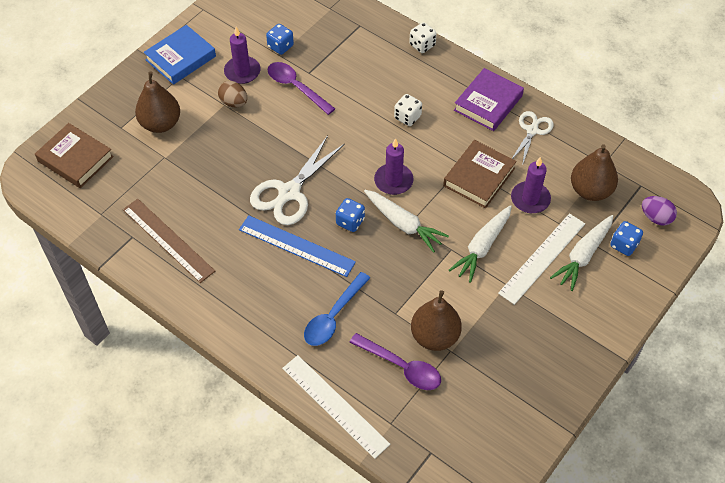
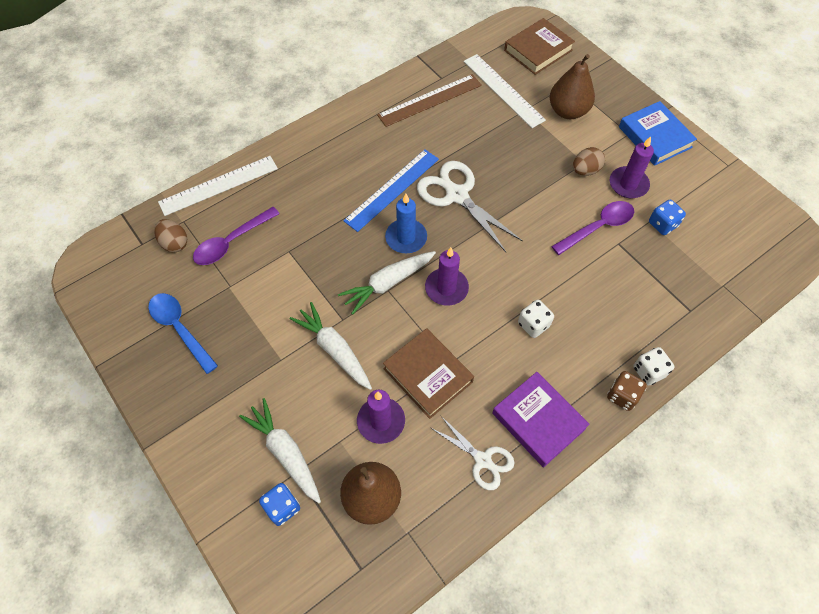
camera: 105 degrees right, 5 degrees up
blue spoon [304,272,370,346] -> blue spoon moved to [148,293,218,374]
blue dice [336,198,365,232] -> blue candle [385,194,427,253]
brown pear [411,290,462,351] -> none
white ruler [498,213,585,305] -> white ruler moved to [463,54,546,128]
purple egg [642,196,677,226] -> none
none -> brown egg [154,219,187,252]
none -> brown dice [607,371,647,411]

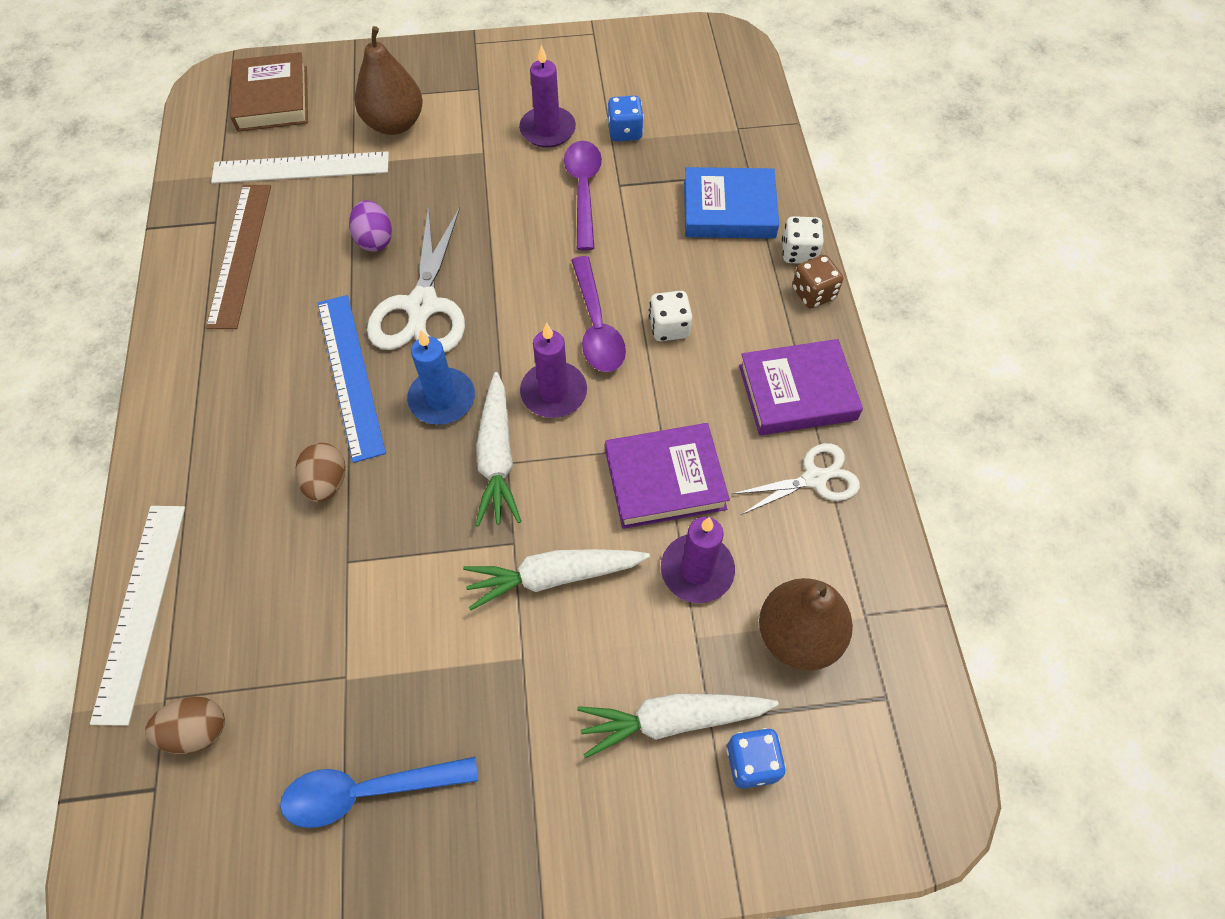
camera: 60 degrees left, 0 degrees up
purple spoon [193,207,280,265] -> purple spoon moved to [571,256,626,372]
brown book [383,328,474,419] -> purple book [605,423,730,529]
white scissors [417,161,523,252] -> white scissors turned 75 degrees counterclockwise [367,207,465,353]
brown egg [573,147,605,176] -> brown egg moved to [295,443,345,502]
blue book [619,101,697,166] -> blue book moved to [684,167,779,239]
none -> purple egg [349,200,392,252]

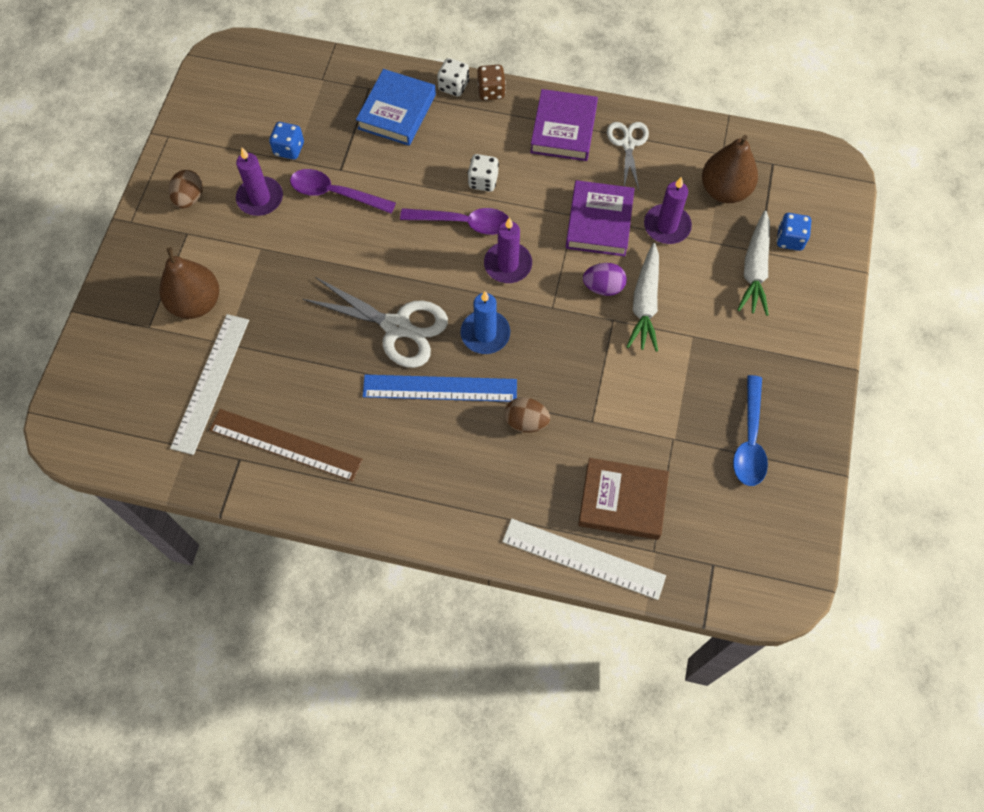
camera: 70 degrees left, 5 degrees up
brown egg [145,697,225,754] -> brown egg moved to [169,170,203,209]
brown book [230,52,308,132] -> brown book moved to [578,458,669,540]
purple egg [349,200,392,252] -> purple egg moved to [583,263,627,296]
white carrot [475,372,521,526] -> none

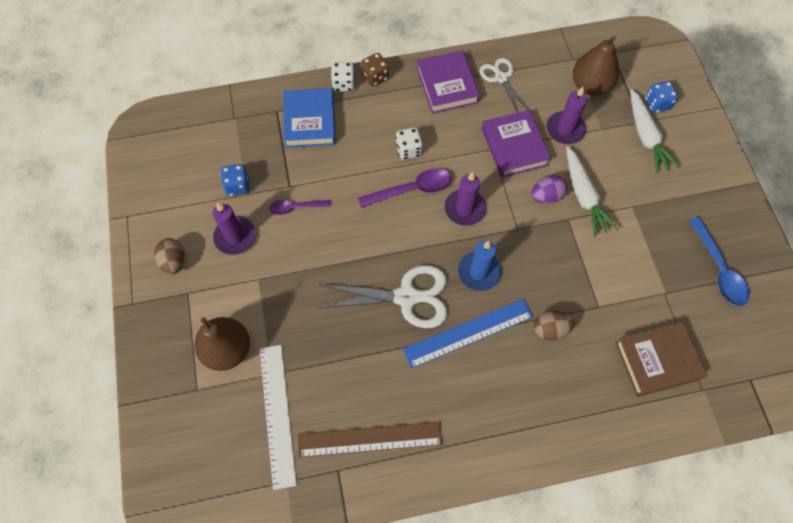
camera: 25 degrees left, 0 degrees up
purple spoon [290,169,396,214] -> purple spoon [270,200,331,215], size x0.63
white ruler [502,518,666,600] -> none

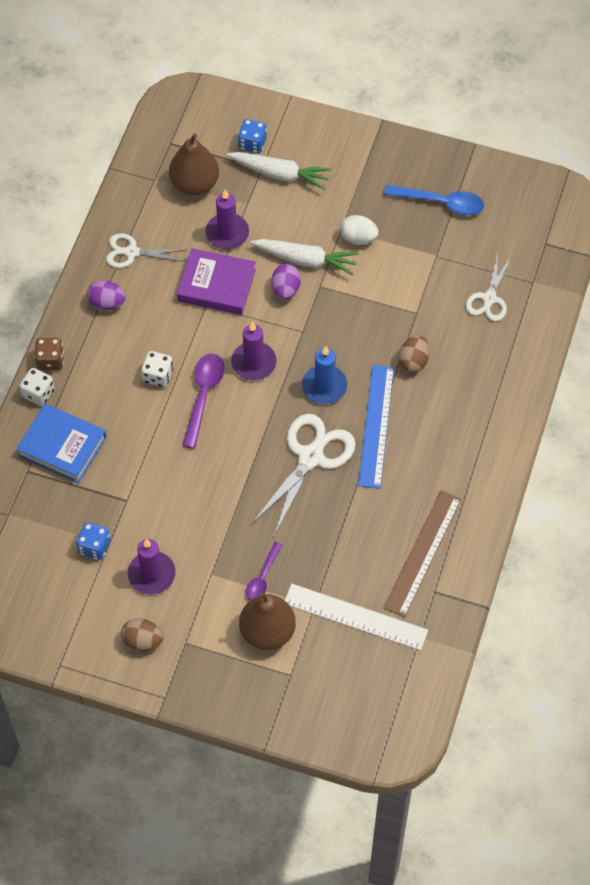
camera: 60 degrees left, 5 degrees down
purple spoon [270,200,331,215] -> purple spoon moved to [246,542,282,600]
purple book [417,50,480,114] -> purple egg [87,280,126,310]
brown book [615,322,707,397] -> white scissors [466,253,512,321]
none -> white egg [340,215,379,245]

